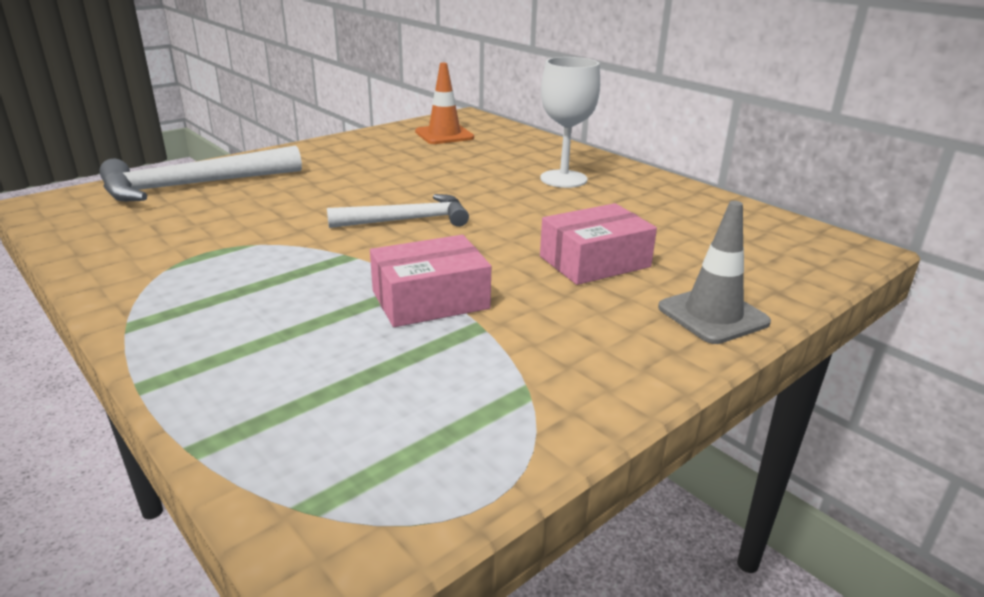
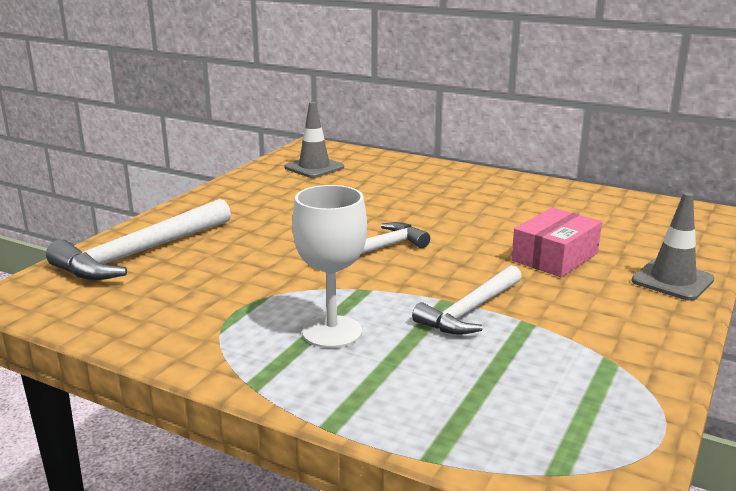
camera: 20 degrees left, 5 degrees down
pink box [370,235,491,327] -> white hammer [412,265,522,335]
orange traffic cone [415,63,474,144] -> grey traffic cone [284,102,344,178]
white goblet [540,57,600,188] -> white goblet moved to [292,185,367,348]

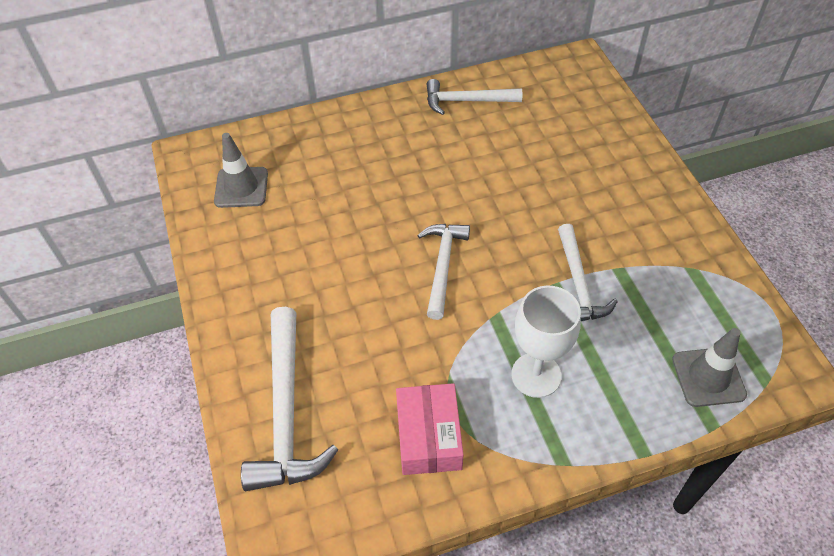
camera: 45 degrees left, 30 degrees up
pink box [512,207,602,277] -> pink box moved to [396,383,464,475]
grey traffic cone [632,192,715,301] -> grey traffic cone moved to [672,328,747,407]
none -> white hammer [427,79,522,115]

